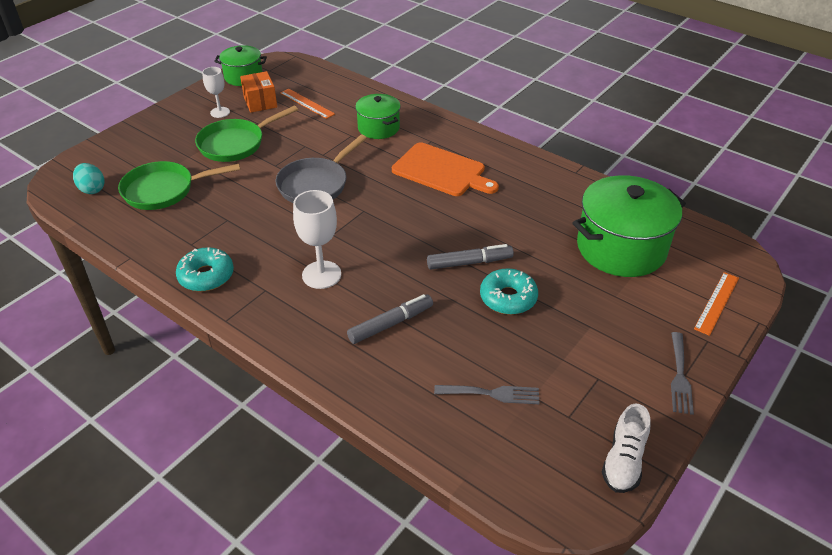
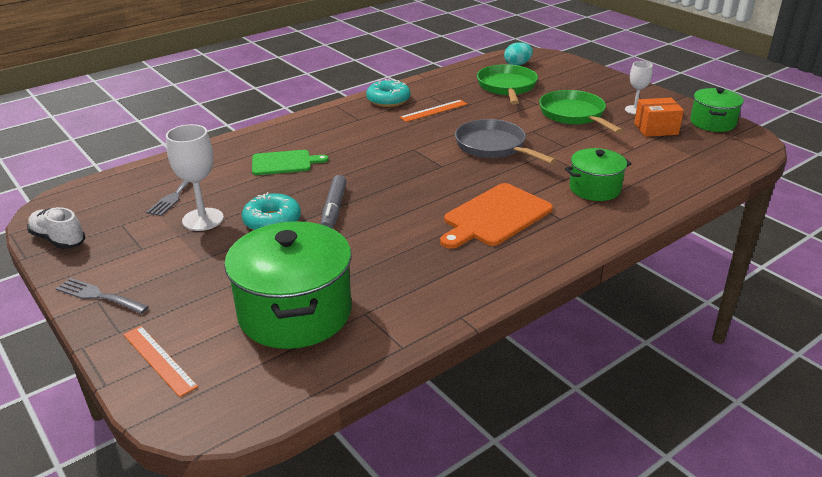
camera: 105 degrees right, 10 degrees down
orange ruler [280,89,335,119] -> orange ruler moved to [399,100,467,122]
white goblet [293,190,341,289] -> white goblet moved to [166,124,224,231]
grey marker [347,294,433,344] -> green cutting board [252,150,329,175]

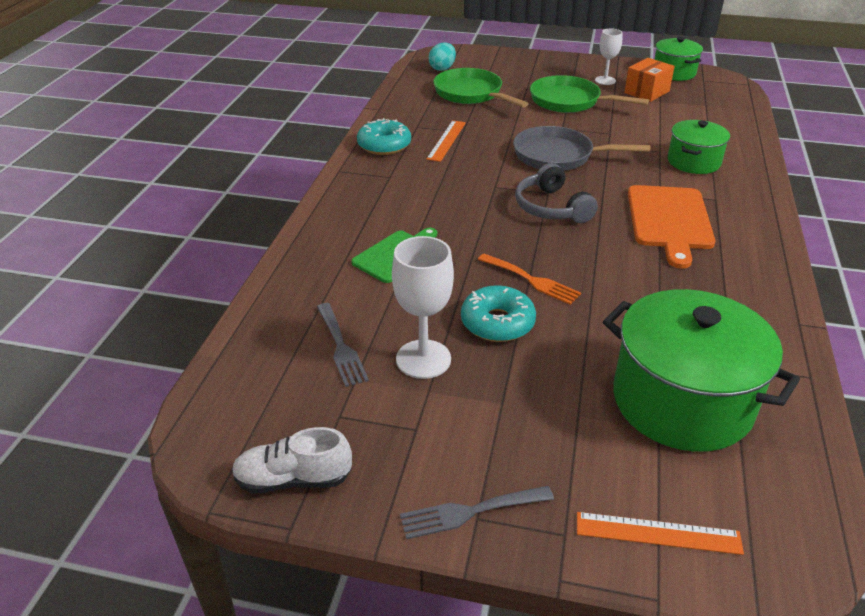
camera: 40 degrees left, 5 degrees up
grey marker [321,175,347,229] -> orange fork [478,254,581,305]
none -> grey headphones [515,163,598,223]

